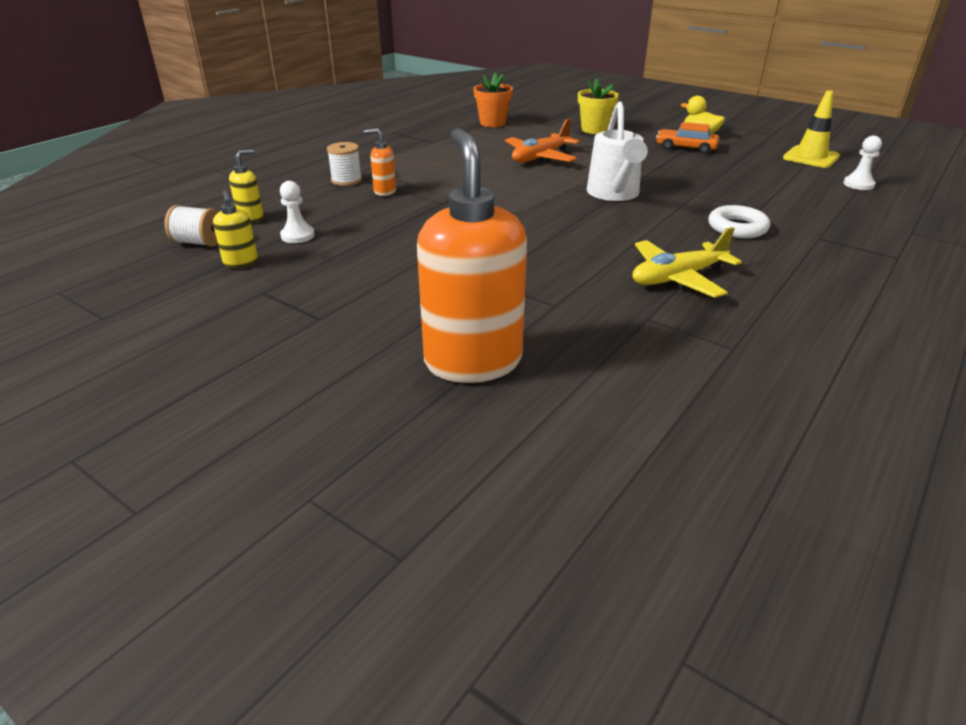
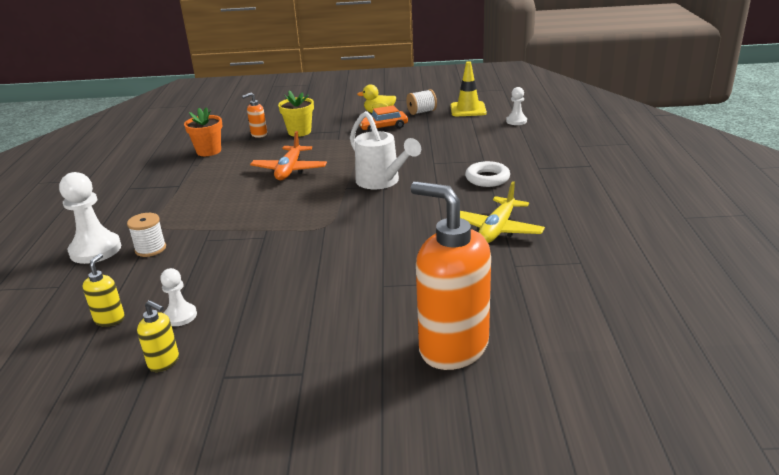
camera: 35 degrees left, 5 degrees down
white spool [165,205,218,247] -> white spool moved to [406,89,437,115]
orange soap dispenser [364,128,396,196] -> orange soap dispenser moved to [242,93,267,138]
none -> white pawn [59,172,121,264]

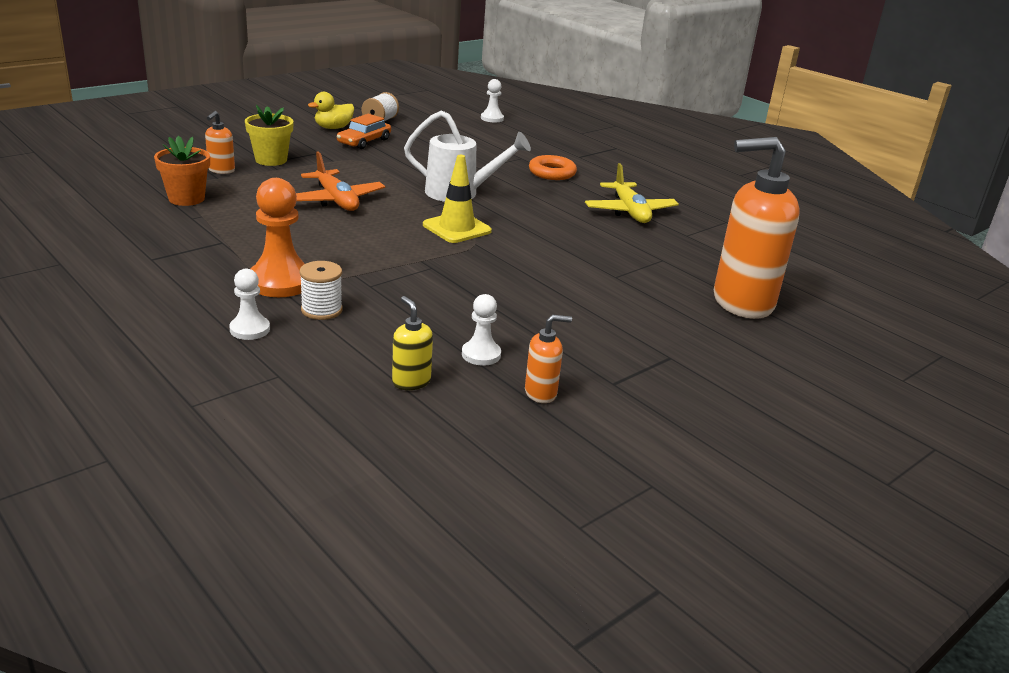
camera: 45 degrees left, 0 degrees up
white pawn [59,172,121,264] -> white pawn [229,269,270,340], size x0.56
yellow soap dispenser [137,300,179,372] -> orange soap dispenser [525,315,572,403]
yellow traffic cone [450,61,487,116] -> yellow traffic cone moved to [423,155,492,243]
white ring [465,161,510,187] -> orange ring [529,155,577,180]
none -> orange pawn [250,178,305,297]

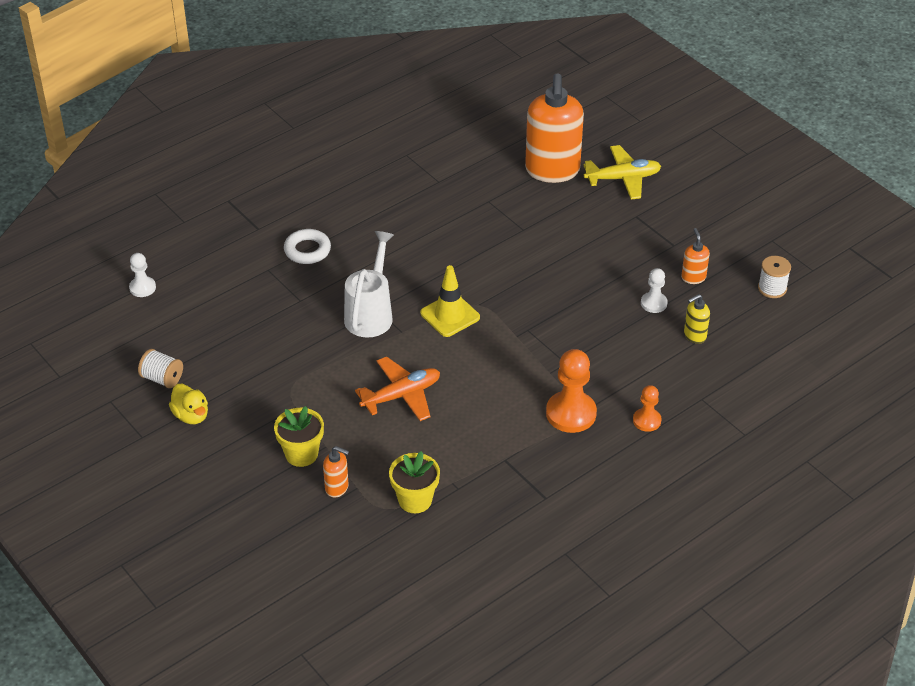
camera: 85 degrees left, 15 degrees up
orange flower pot [154,136,210,206] -> yellow flower pot [389,451,440,513]
white pawn [229,269,270,340] -> orange pawn [633,385,662,432]
white spool [300,261,343,320] -> white spool moved to [758,256,791,298]
orange car [337,114,391,149] -> none
orange ring [529,155,577,180] -> white ring [284,229,331,264]
yellow plane [585,163,679,223] -> yellow plane moved to [583,145,661,200]

